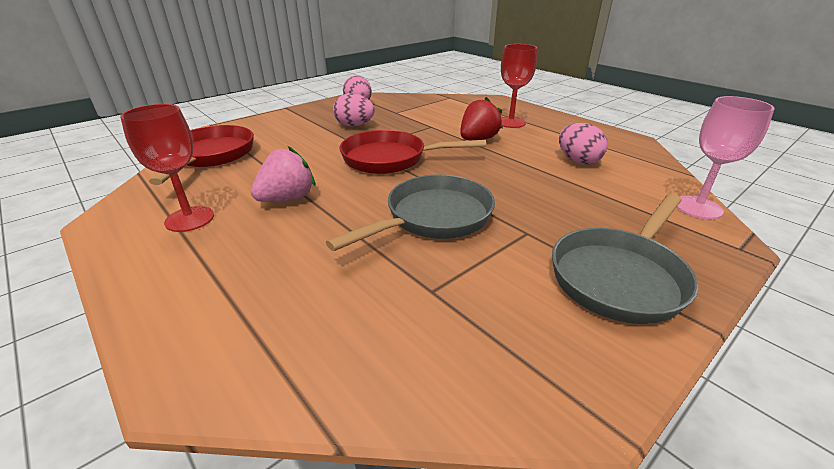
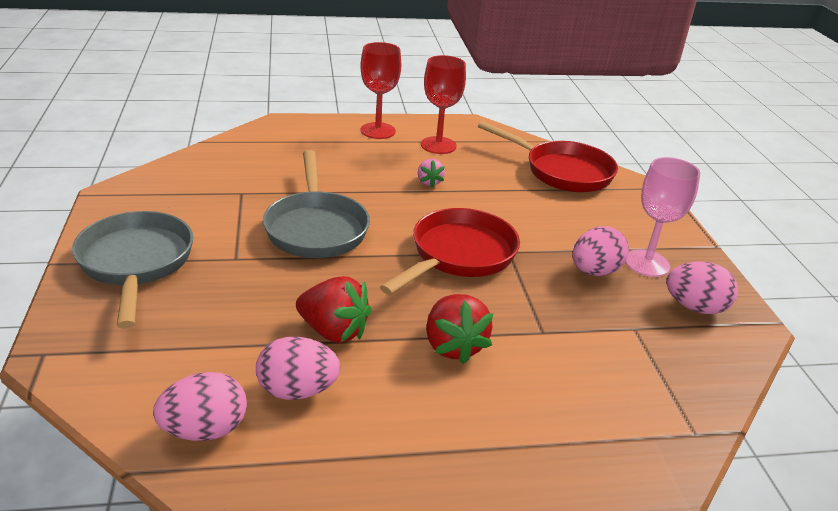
camera: 120 degrees right, 0 degrees up
pink strawberry [251,146,315,202] -> pink strawberry [418,159,445,187], size x0.57
red goblet [501,44,537,128] -> red goblet moved to [360,42,401,139]
pink goblet [676,96,775,219] -> pink goblet moved to [625,157,700,277]
none -> pink egg [153,372,247,441]
none -> red strawberry [296,276,372,343]

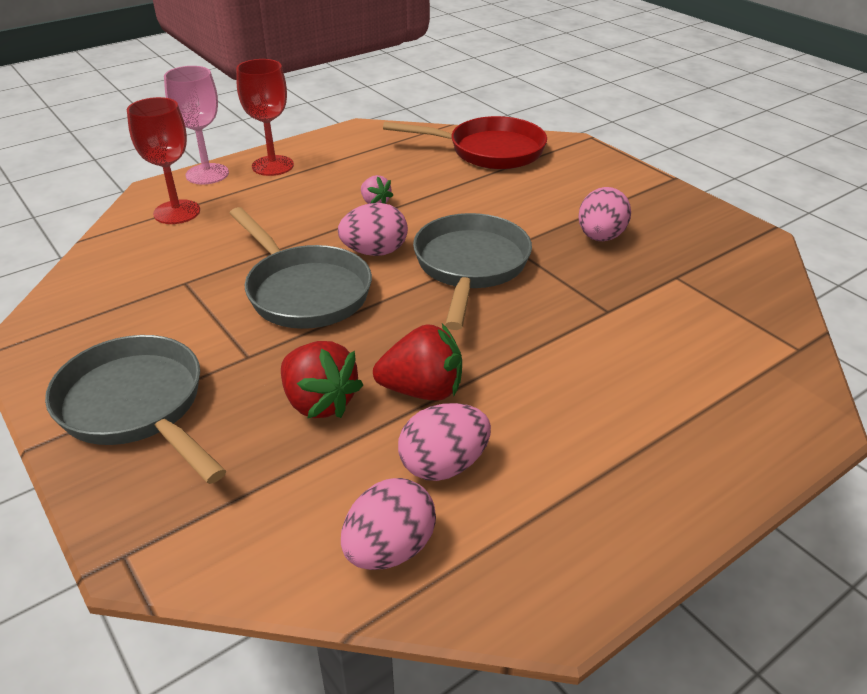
camera: 25 degrees left, 5 degrees up
red pan [380,208,520,295] -> grey pan [413,213,532,330]
red goblet [421,55,466,154] -> red goblet moved to [127,97,200,224]
red strawberry [426,294,493,364] -> red strawberry moved to [281,341,363,418]
pink goblet [625,157,700,277] -> pink goblet moved to [164,66,229,185]
pink egg [666,261,738,314] -> pink egg moved to [338,203,408,256]

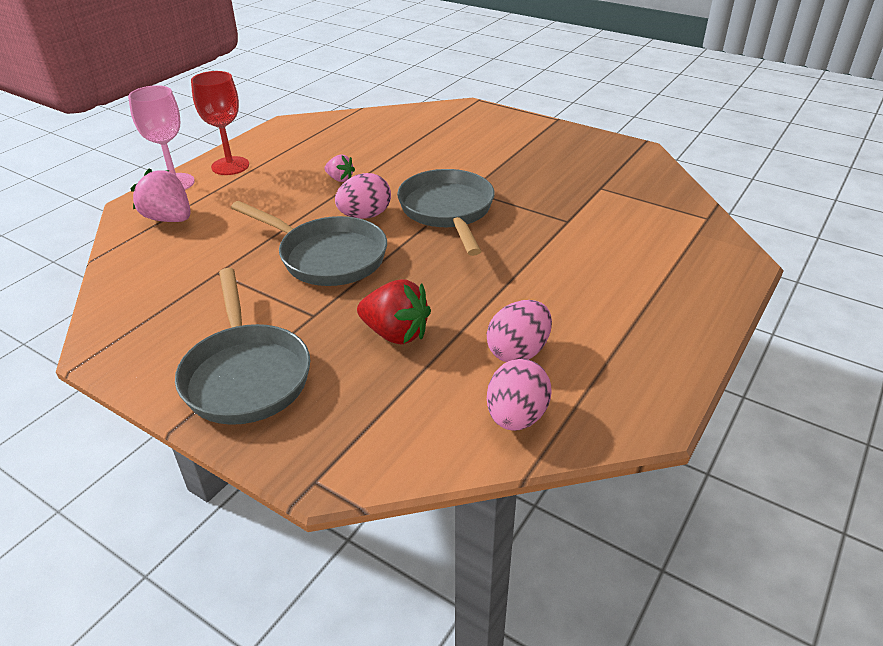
camera: 20 degrees left, 0 degrees up
grey pan [45,335,226,484] -> grey pan turned 135 degrees counterclockwise [175,268,310,425]
red goblet [127,97,200,224] -> pink strawberry [130,169,191,222]
red strawberry [373,324,462,401] -> none
red pan [383,116,547,169] -> none
pink egg [578,187,631,241] -> none

